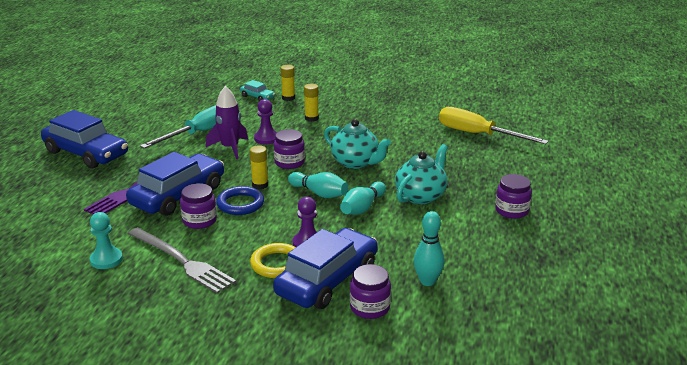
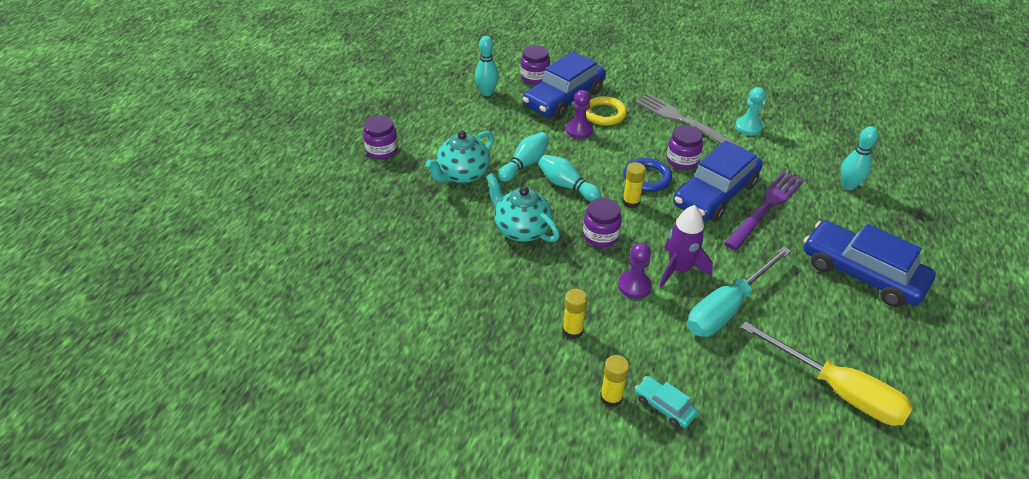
camera: 175 degrees left, 15 degrees up
yellow screwdriver [439,107,549,144] -> yellow screwdriver moved to [741,321,913,426]
none -> turquoise bowling pin [840,126,878,190]

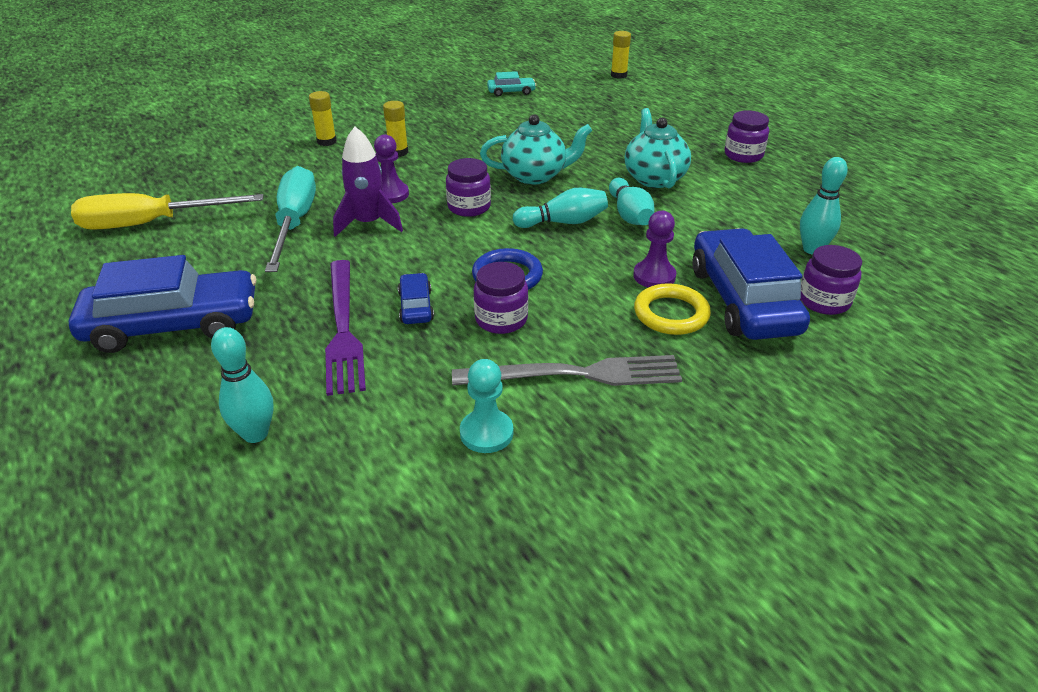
camera: 130 degrees right, 5 degrees down
yellow glue stick [622,162,646,208] -> yellow glue stick moved to [611,31,631,79]
turquoise car [635,376,698,428] -> turquoise car moved to [487,71,536,97]
blue car [673,140,763,222] -> blue car [398,273,434,324], size x0.45

